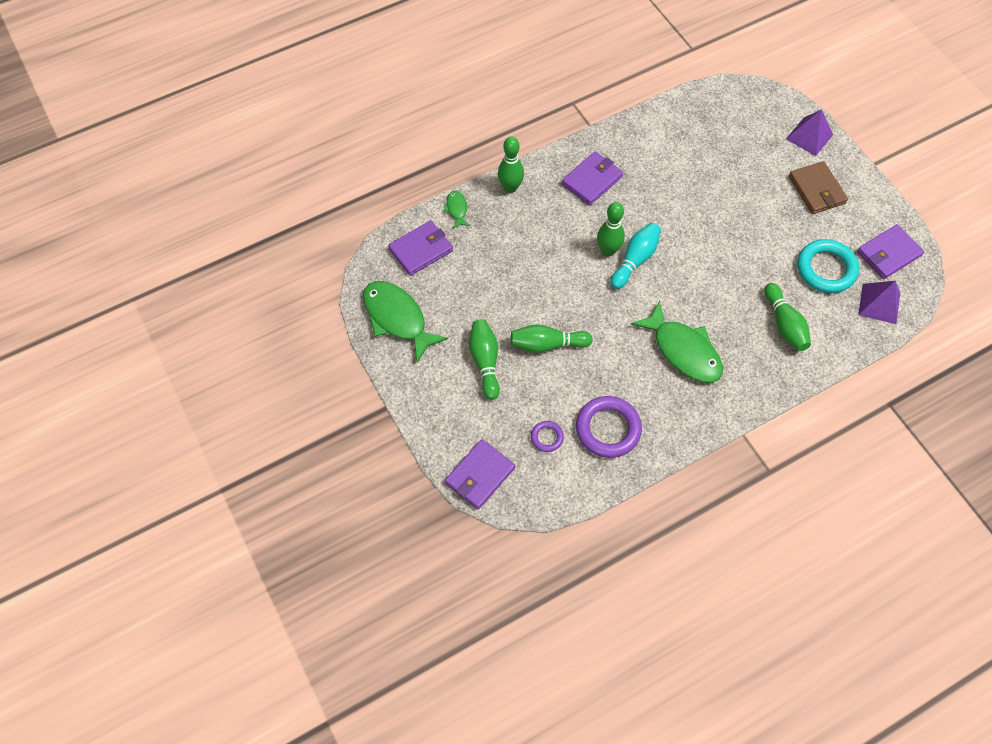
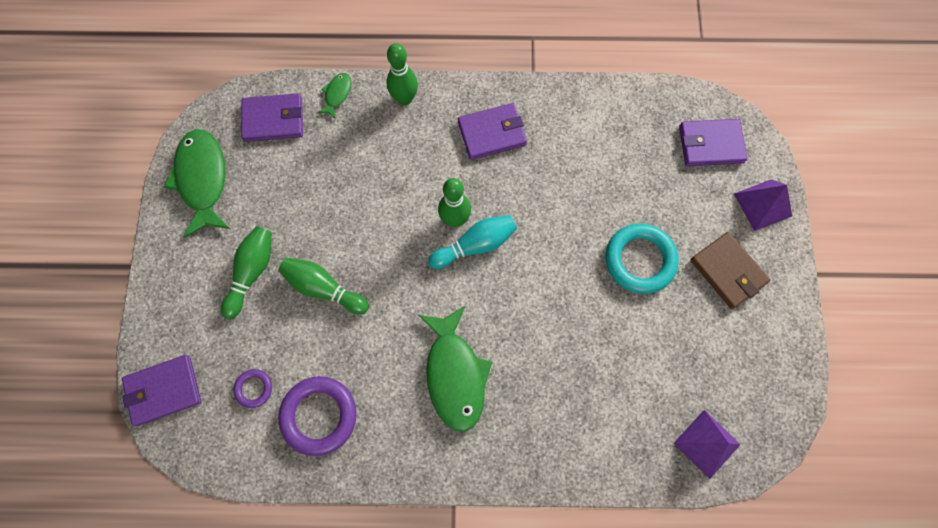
camera: 30 degrees right, 10 degrees up
green bowling pin [764,283,811,351] -> none
brown wallet [789,161,848,214] -> brown wallet turned 45 degrees counterclockwise [690,232,770,309]
turquoise ring [797,239,859,293] -> turquoise ring moved to [606,224,679,294]
purple wallet [857,224,924,279] -> purple wallet moved to [679,119,748,166]

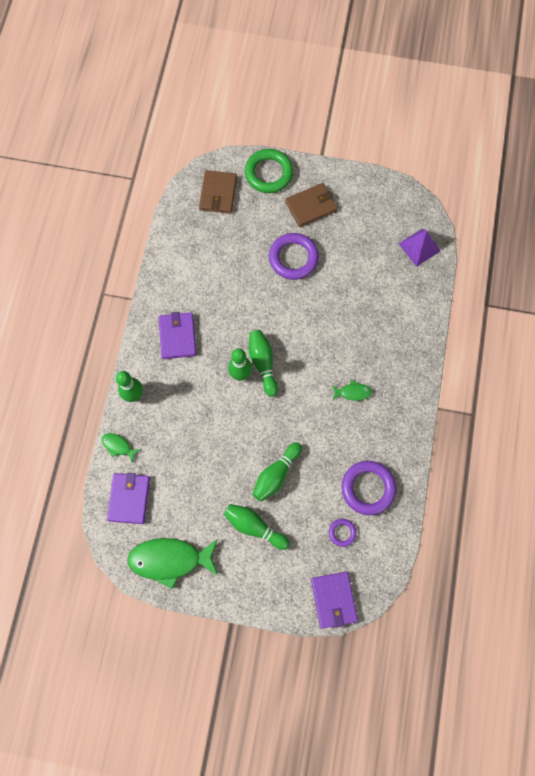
camera: 80 degrees left, 0 degrees up
green fish [418,306,492,432] -> green fish [332,380,372,401], size x0.47
turquoise bowling pin [428,215,517,269] -> green bowling pin [249,330,278,397]
turquoise ring [606,224,679,294] -> purple ring [269,233,319,280]
purple wallet [679,119,748,166] -> brown wallet [199,170,237,214]
purple pyramid [734,179,792,231] -> green ring [245,149,293,193]

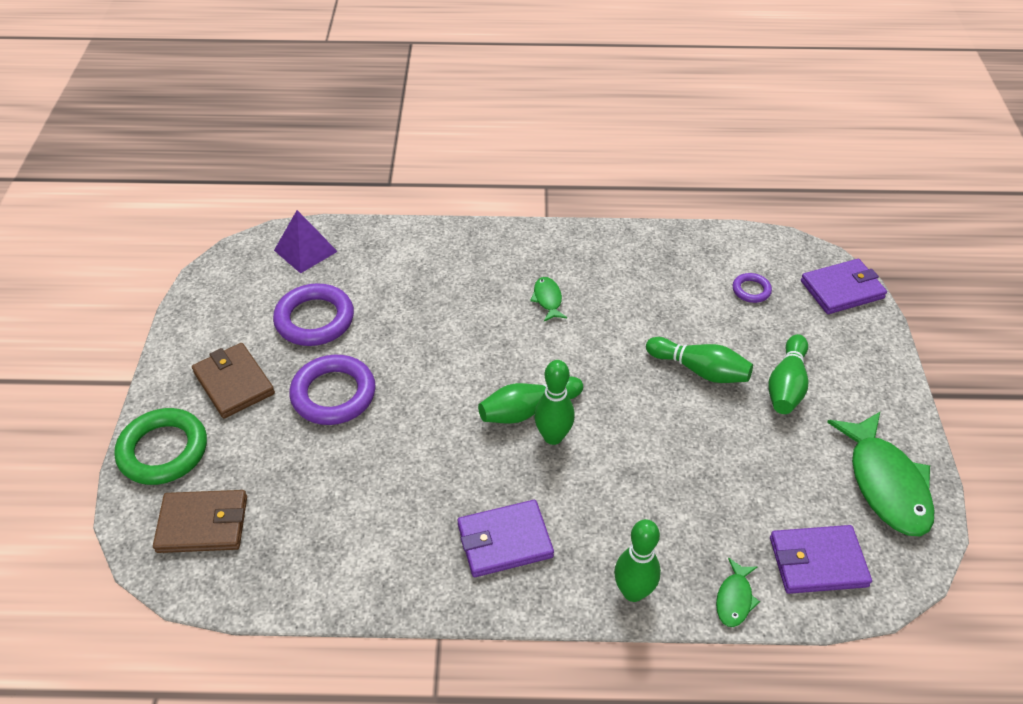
camera: 100 degrees left, 25 degrees down
purple ring [341,461,396,515] -> purple ring moved to [273,283,354,346]

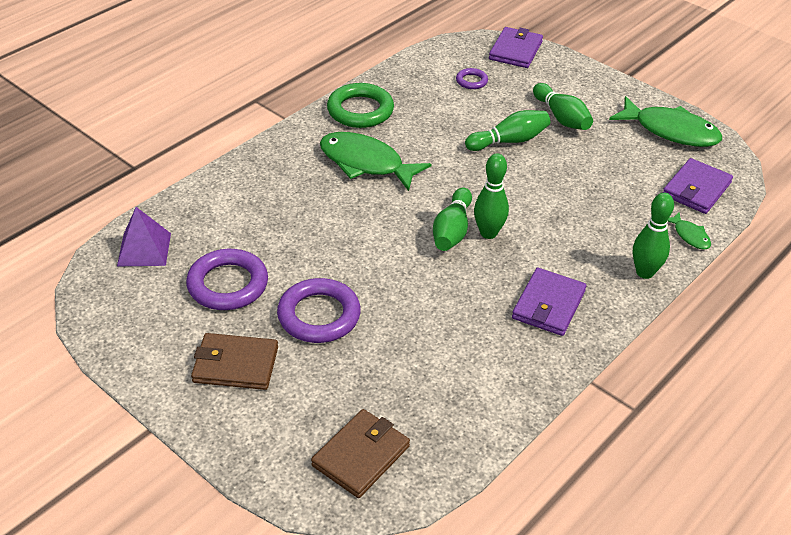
camera: 50 degrees left, 5 degrees down
green ring [114,408,207,485] -> green ring moved to [327,83,394,128]
green fish [530,277,567,321] -> green fish [320,132,432,191], size x2.14

